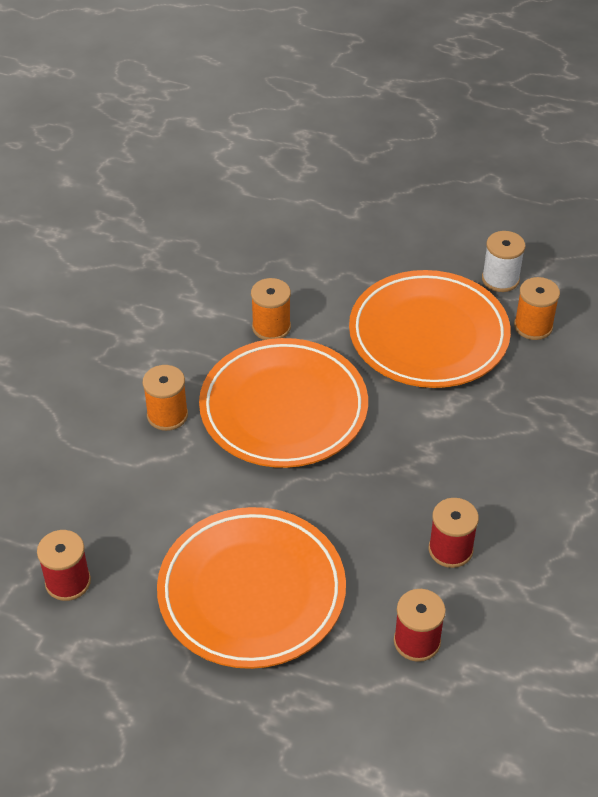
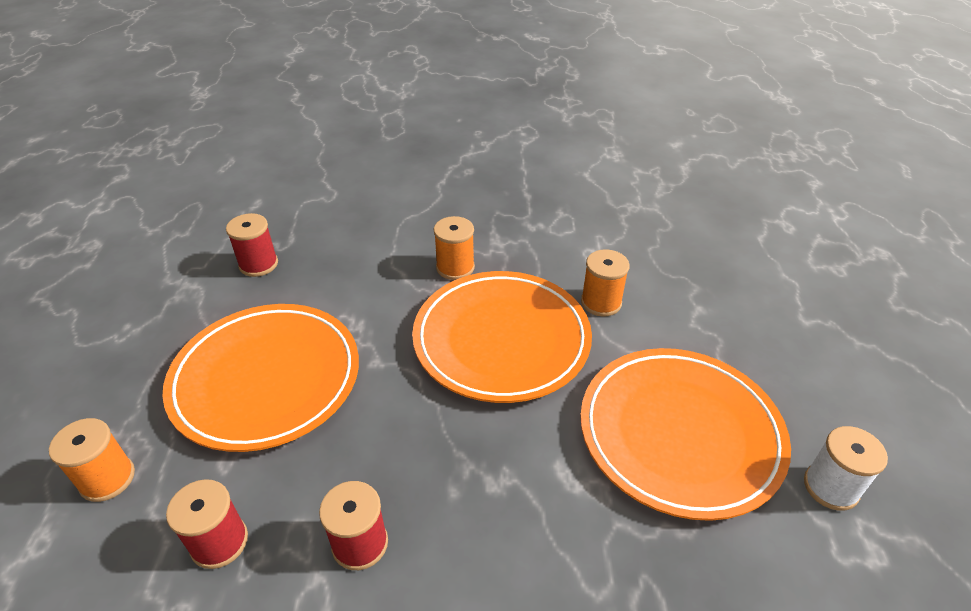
camera: 70 degrees right, 5 degrees down
orange spool [514,277,560,340] -> orange spool moved to [49,418,135,502]

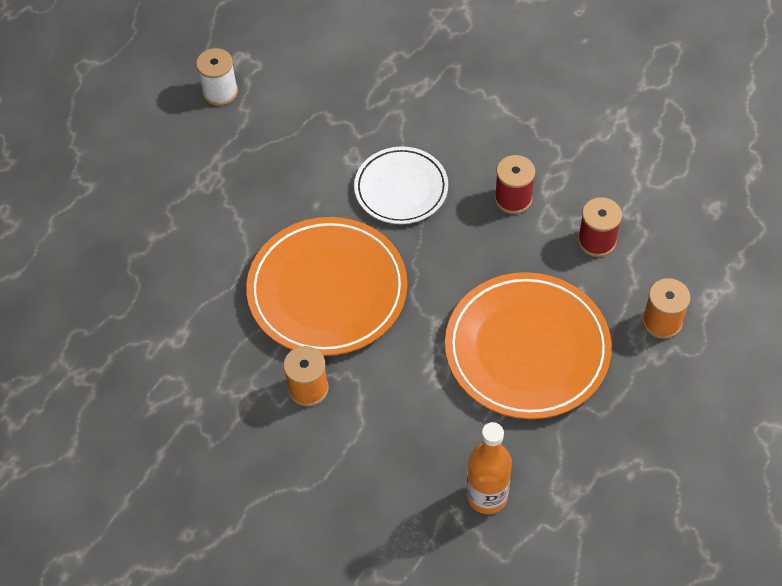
camera: 145 degrees left, 15 degrees up
red spool [226,213,278,277] -> orange bottle [467,422,512,514]
orange plate [580,348,791,521] -> none
orange spool [581,249,630,317] -> none
none -> white plate [354,146,448,224]

